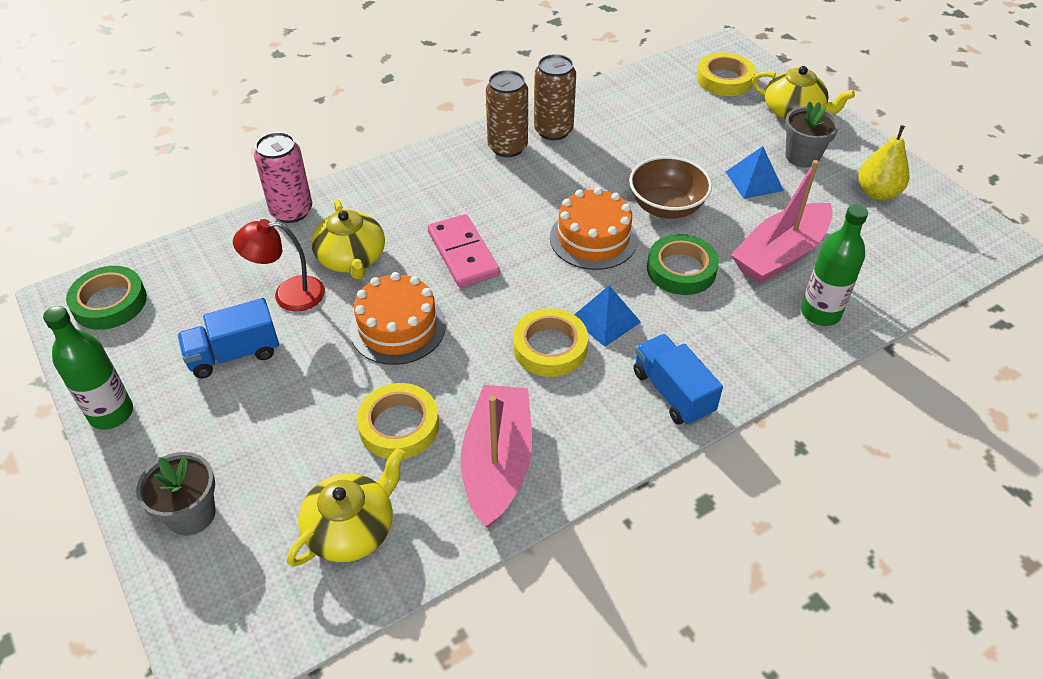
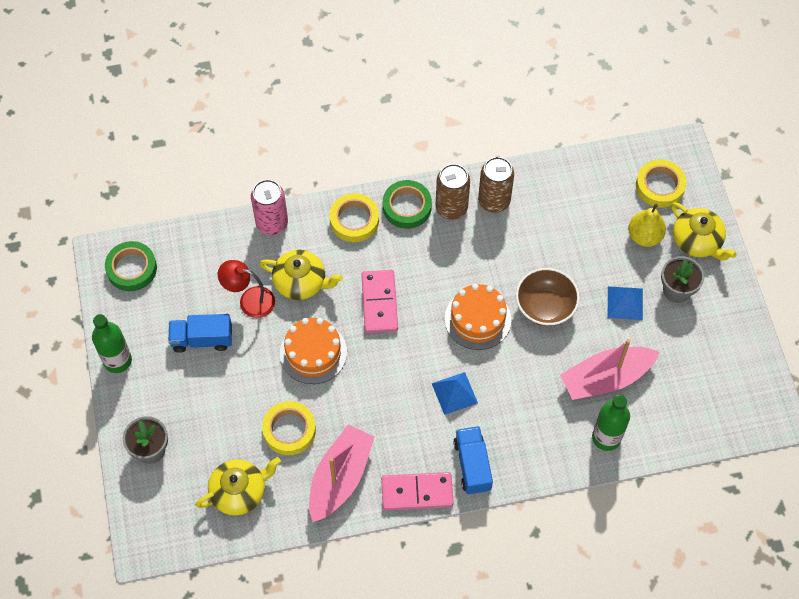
camera: 20 degrees right, 15 degrees up
yellow teapot [311,199,385,280] -> yellow teapot turned 75 degrees counterclockwise [260,250,343,300]
yellow tape [513,308,588,377] -> yellow tape moved to [330,193,379,242]
green tape [647,234,719,295] -> green tape moved to [383,180,432,229]
yellow pear [858,125,909,200] -> yellow pear moved to [628,203,666,247]
none -> pink domino [381,472,453,510]

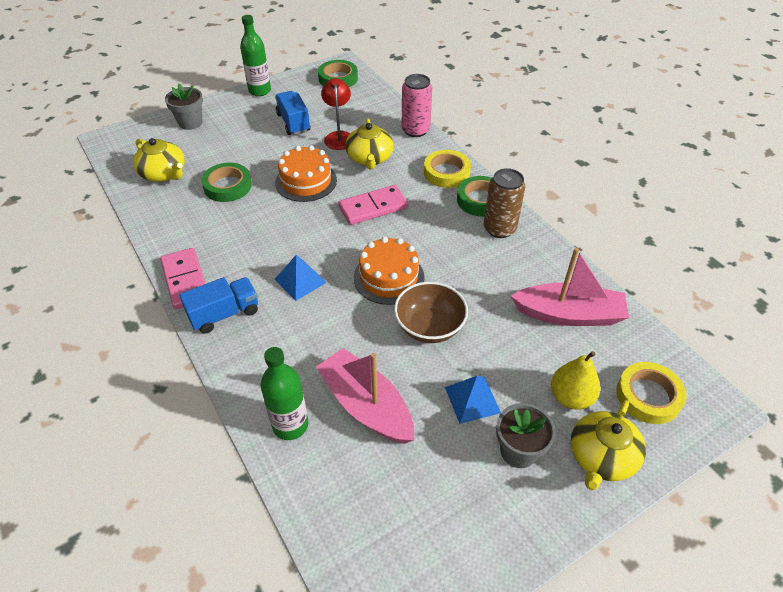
camera: 70 degrees right, 15 degrees down
yellow tape [262,401,316,455] -> green tape [201,163,252,202]
pink boat [309,425,374,522] -> pink boat moved to [511,248,629,326]
brown can [478,157,514,213] -> none

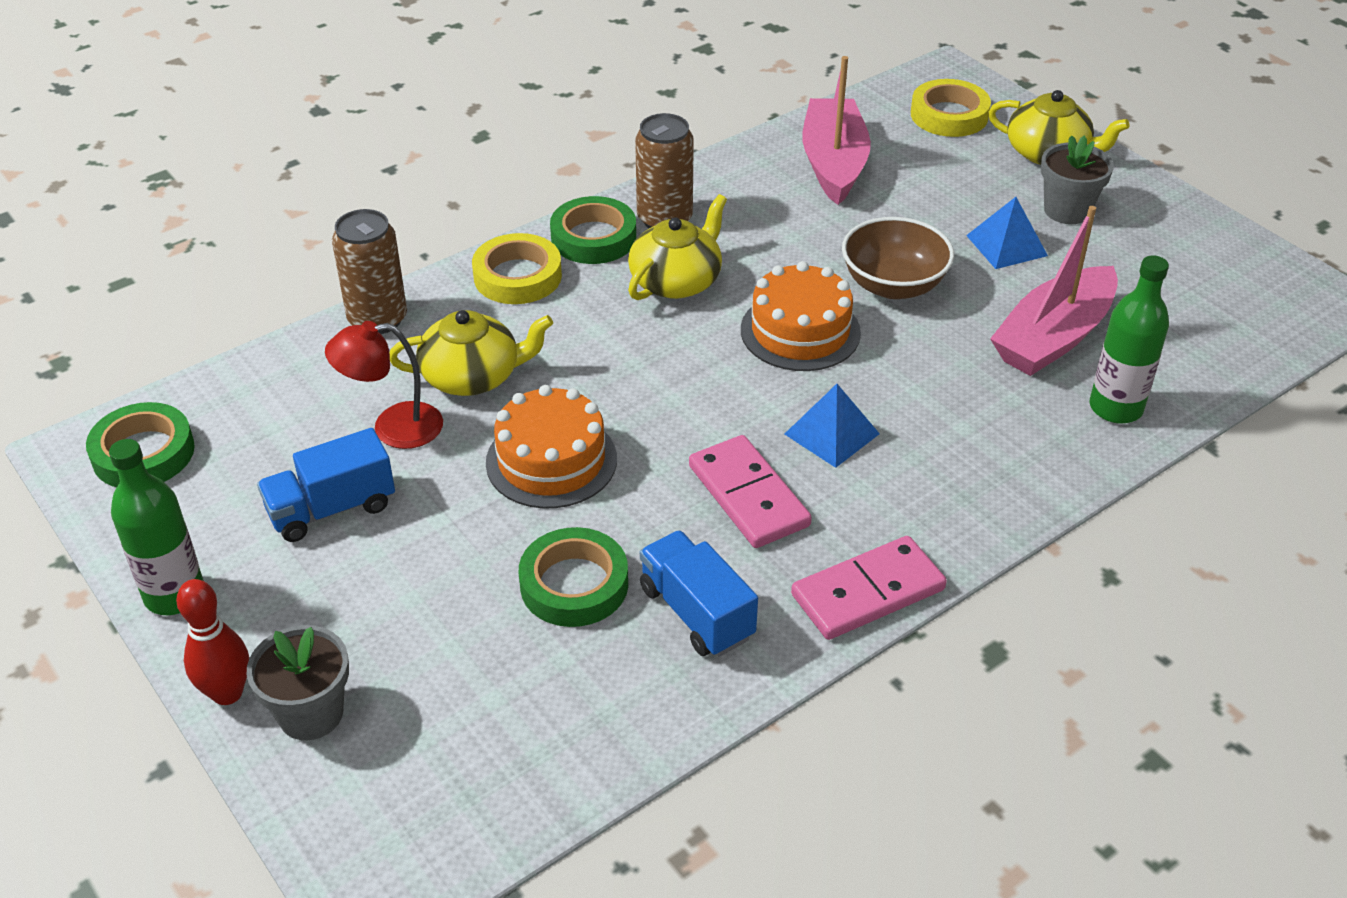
camera: 95 degrees left, 5 degrees down
yellow teapot [133,138,185,182] -> yellow teapot moved to [628,194,727,300]
blue truck [179,277,258,333] -> blue truck moved to [640,530,758,657]
pink domino [338,185,408,225] -> pink domino moved to [689,435,812,548]
pink can [402,74,432,137] -> brown can [332,209,407,334]
yellow pear [551,351,600,409] -> none
none -> red bowling pin [176,579,249,705]

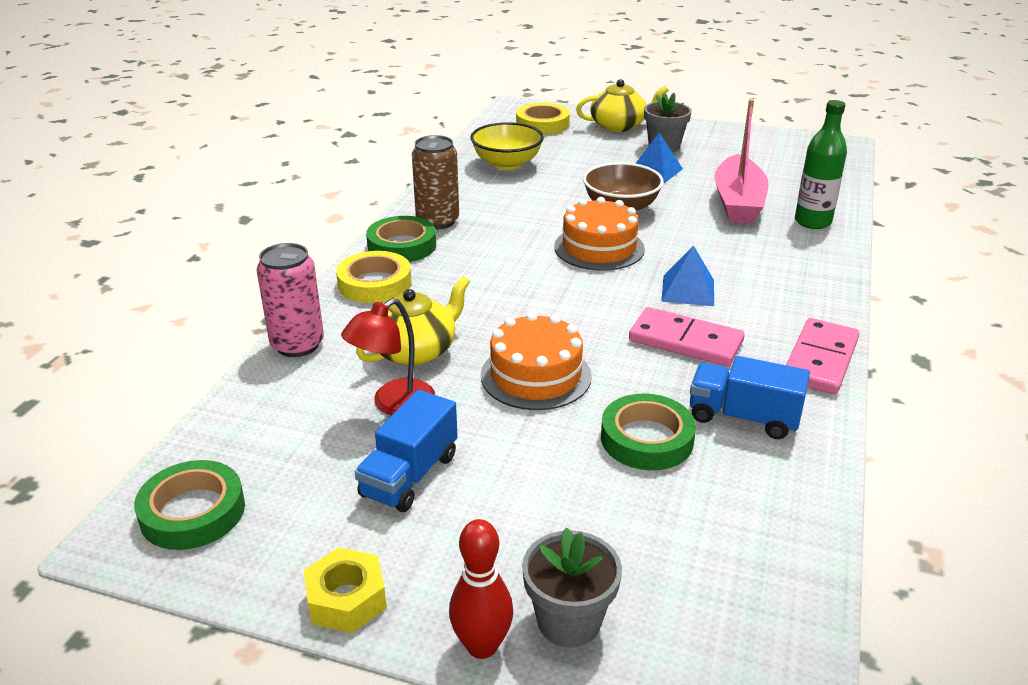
camera: 35 degrees left, 10 degrees down
green bottle [109,439,204,615] -> yellow nut [304,547,387,633]
brown can [332,209,407,334] -> pink can [256,243,324,357]
yellow teapot [628,194,727,300] -> none
pink boat [802,56,871,205] -> yellow bowl [470,122,544,170]

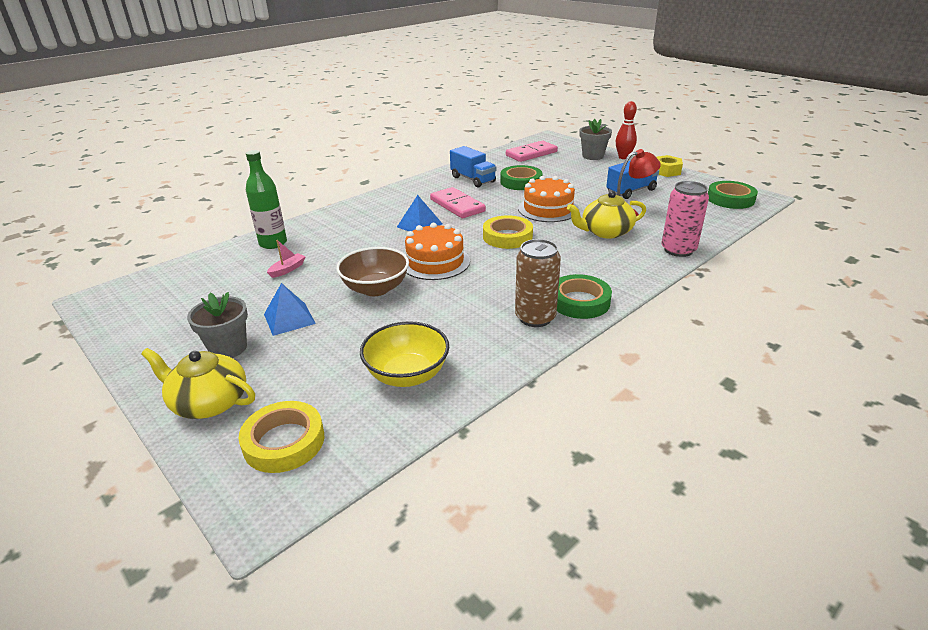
camera: 150 degrees left, 0 degrees up
yellow tape [336,251,412,303] -> yellow tape moved to [483,215,533,249]
pink boat [714,99,769,224] -> pink boat [267,240,306,278], size x0.41
pink domino [786,318,860,394] -> pink domino moved to [506,141,558,162]

